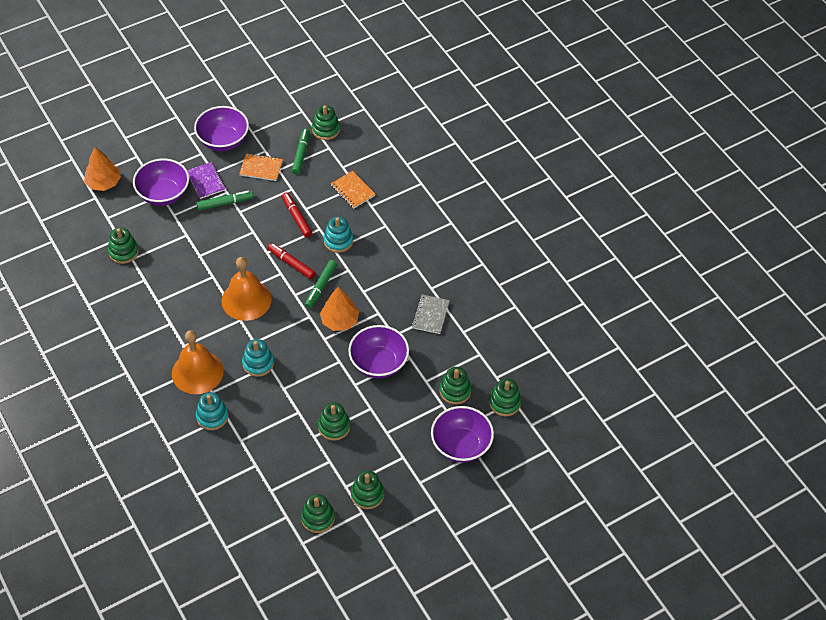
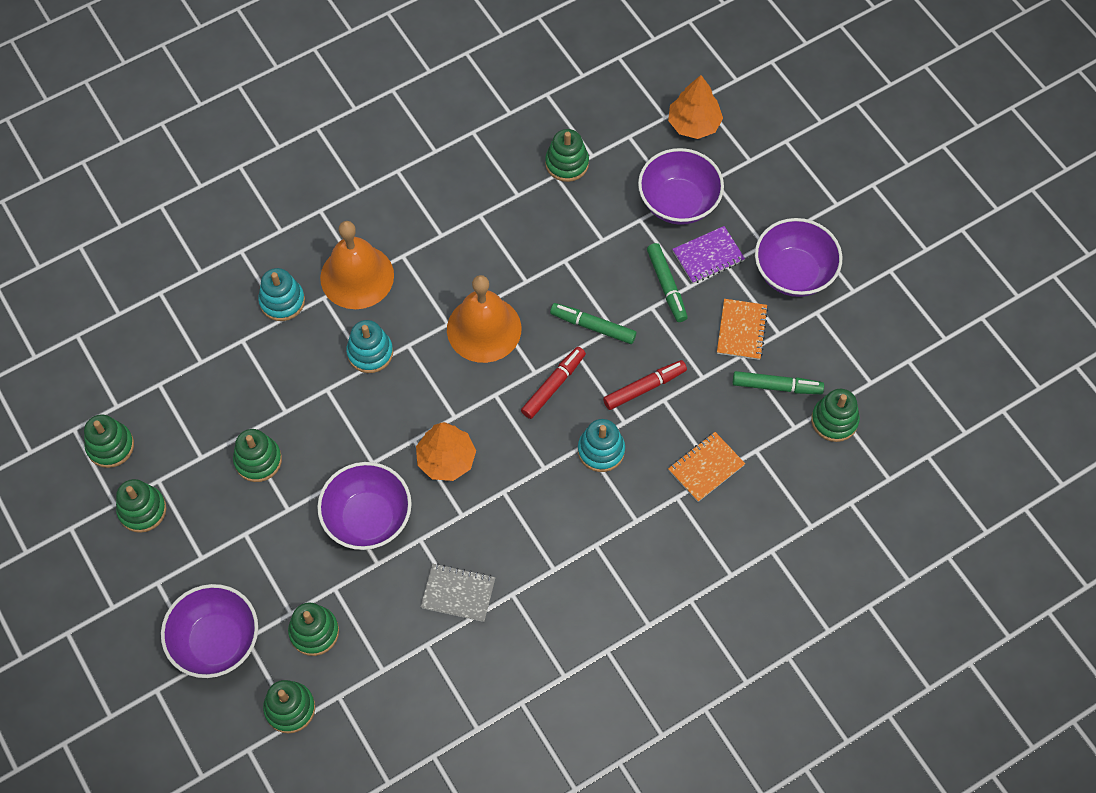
camera: 90 degrees right, 10 degrees up
green marker [305,260,337,308] -> green marker moved to [550,303,636,344]

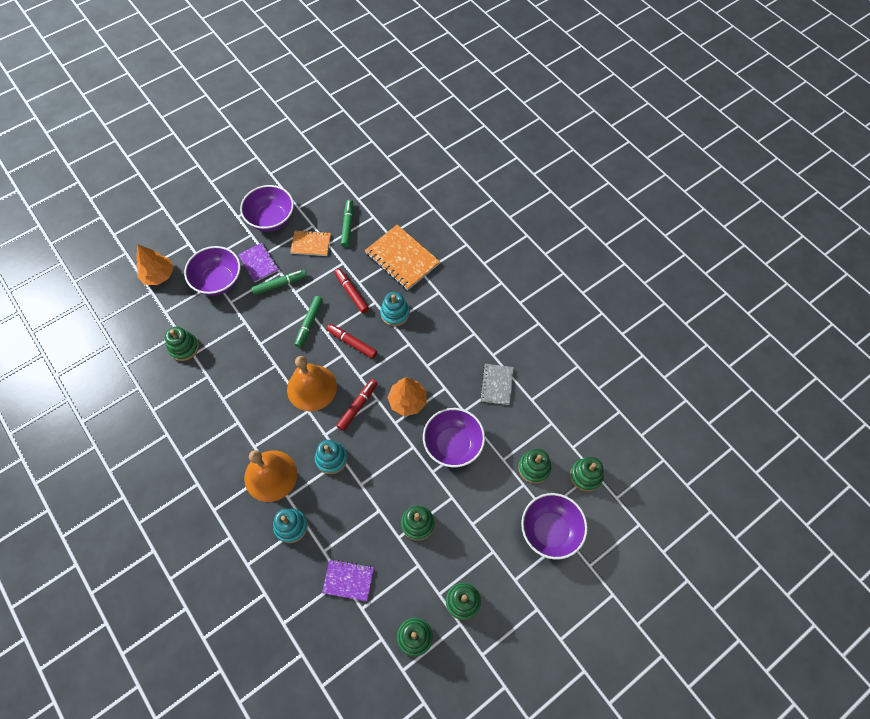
camera: 95 degrees left, 0 degrees up
orange notebook [668,432,745,502] -> orange notebook [365,225,440,290], size x1.67
green stacking toy [811,389,860,442] -> none
none -> purple notebook [322,559,374,601]
none -> red marker [337,379,378,431]

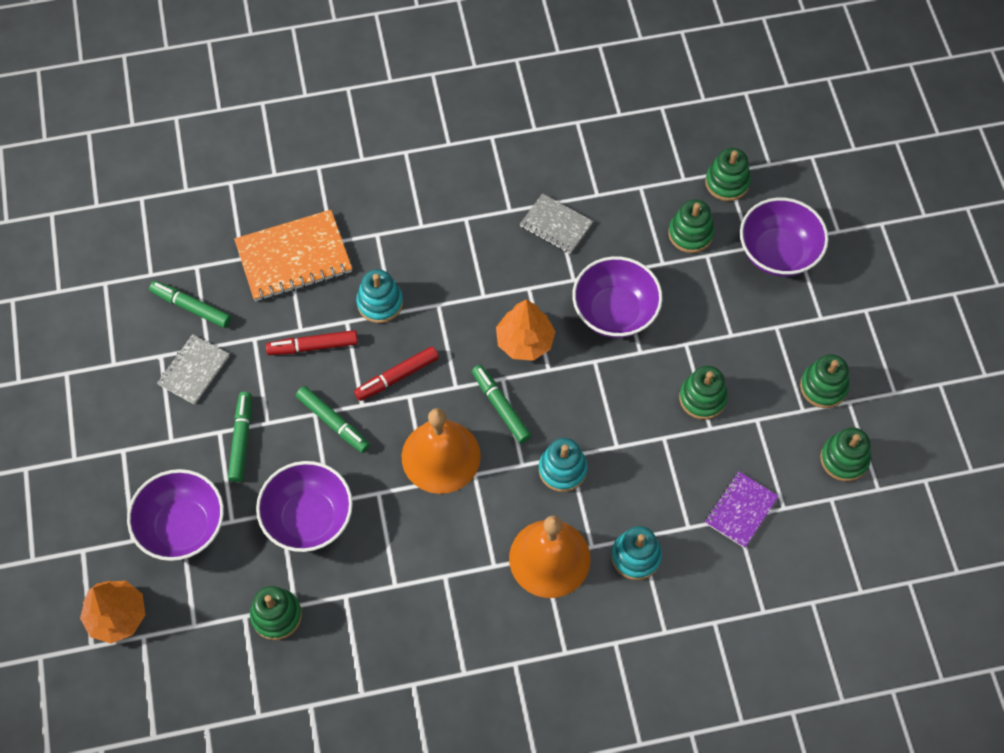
camera: 65 degrees left, 0 degrees up
purple notebook [238,243,279,282] -> none
purple bowl [240,185,294,231] -> purple bowl moved to [256,461,353,552]
orange notebook [290,230,331,256] -> grey notebook [157,334,229,405]
red marker [337,379,378,431] -> green marker [472,365,531,443]

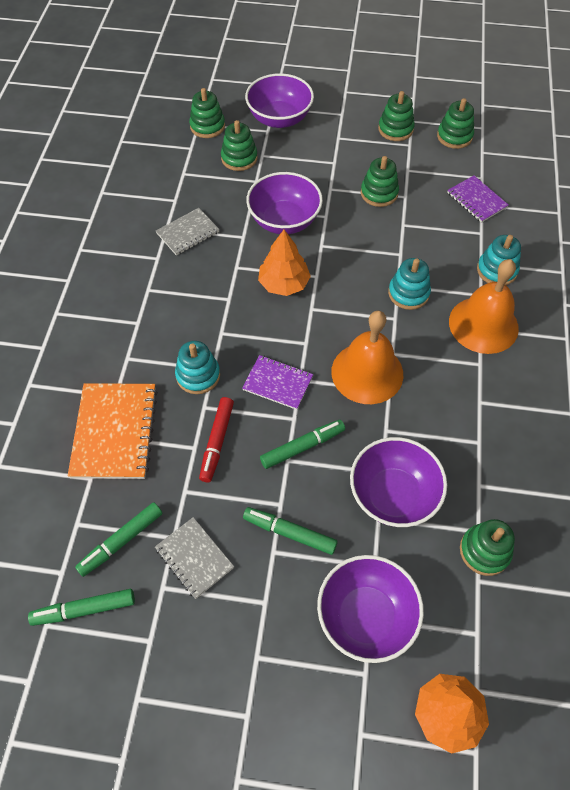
camera: 70 degrees left, 5 degrees down
red marker [354,346,439,401] -> purple notebook [242,355,313,410]
green marker [472,365,531,443] -> green marker moved to [28,589,135,626]

